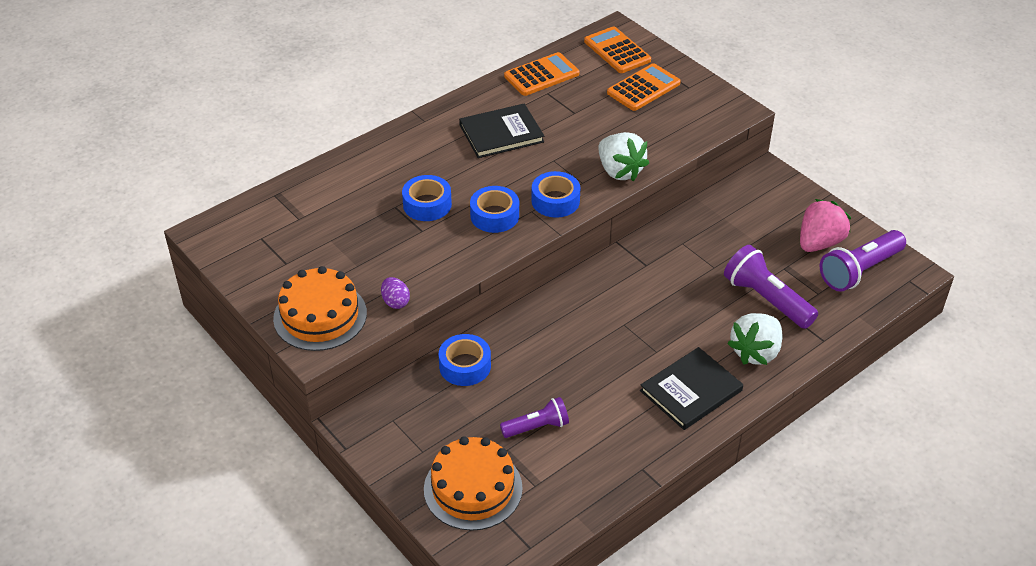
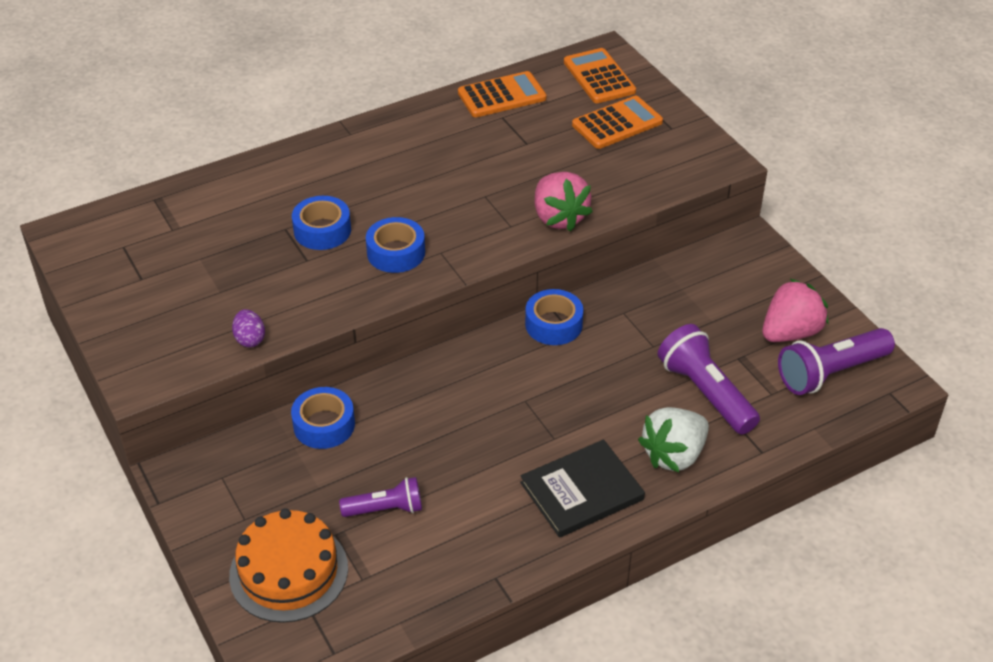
camera: 10 degrees right, 0 degrees up
orange cake [273,266,367,351] -> none
black book [459,104,544,158] -> none
blue tape [531,171,581,218] -> blue tape moved to [525,289,583,345]
white strawberry [599,132,649,181] -> pink strawberry [535,172,593,232]

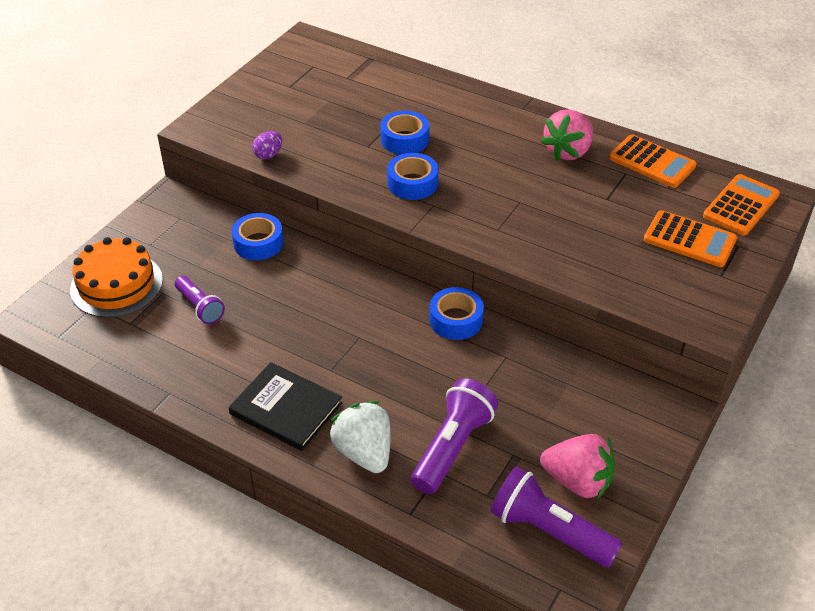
camera: 60 degrees right, 0 degrees up
pink strawberry [535,172,593,232] -> pink strawberry moved to [541,109,593,161]
white strawberry [638,407,709,472] -> white strawberry turned 45 degrees clockwise [329,401,391,473]

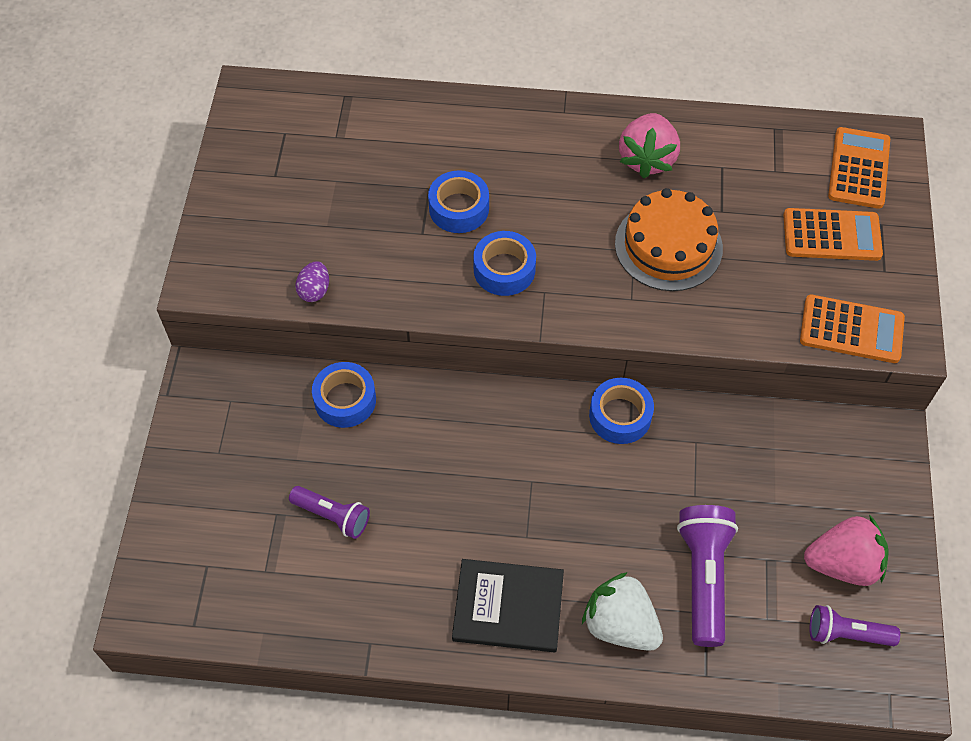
camera: 25 degrees left, 15 degrees up
orange cake [70,237,163,318] -> orange cake moved to [615,188,723,291]
purple flashlight [490,466,622,568] -> purple flashlight [809,605,900,646], size x0.62
orange calculator [609,135,697,188] -> orange calculator moved to [800,295,905,363]

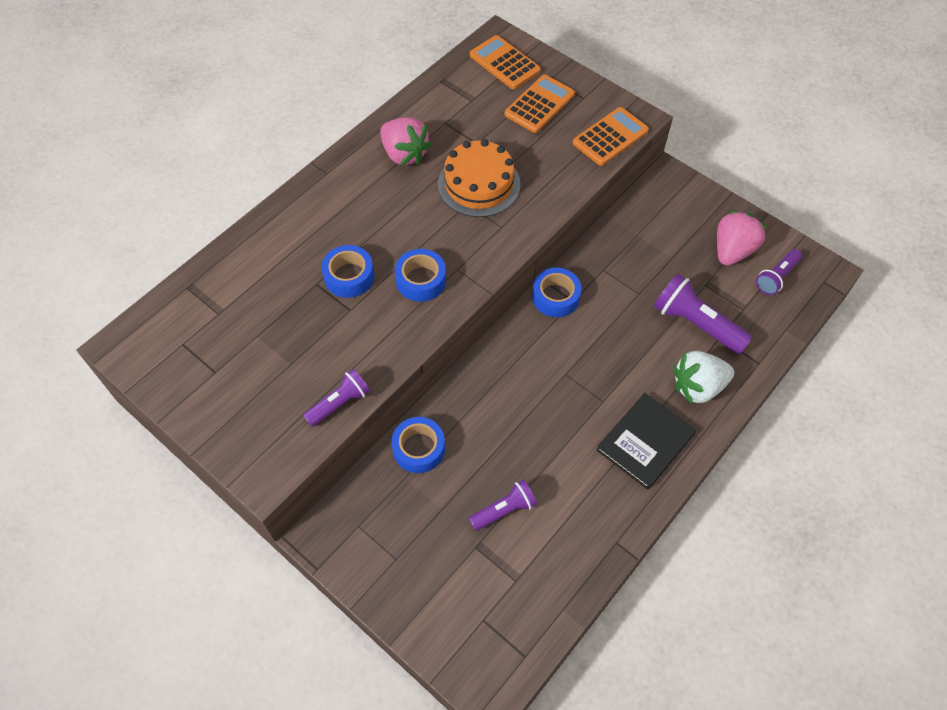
camera: 55 degrees left, 0 degrees up
purple egg [295,262,329,302] -> purple flashlight [303,369,370,427]

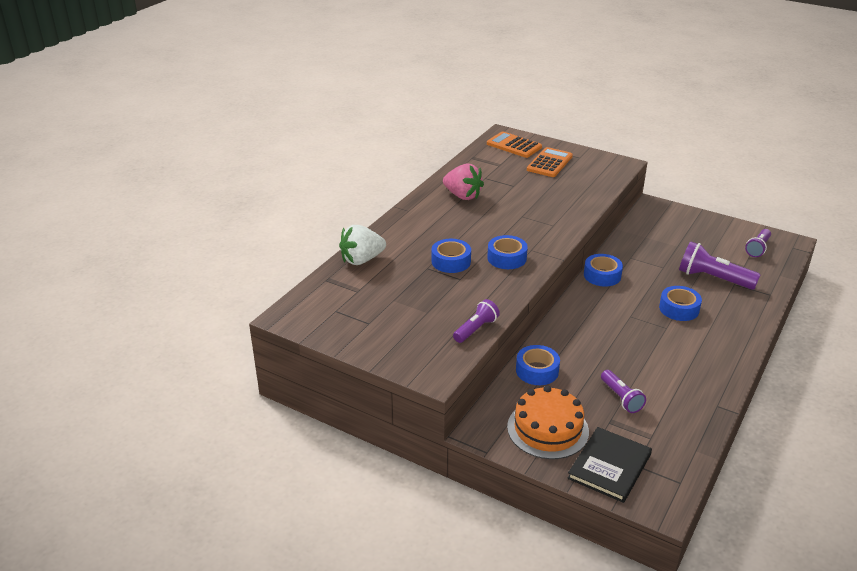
camera: 10 degrees left, 25 degrees down
orange cake [438,139,521,217] -> orange cake moved to [507,386,589,459]
purple flashlight [469,480,537,531] -> purple flashlight turned 105 degrees clockwise [601,370,646,413]
orange calculator [573,107,649,166] -> none
black book [596,393,696,490] -> black book moved to [567,427,652,503]
white strawberry [673,351,734,404] -> white strawberry moved to [339,225,386,265]
pink strawberry [717,210,767,266] -> none
none -> blue tape [659,286,702,321]

